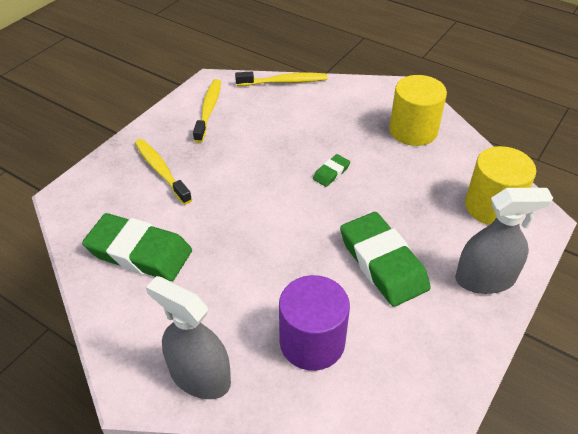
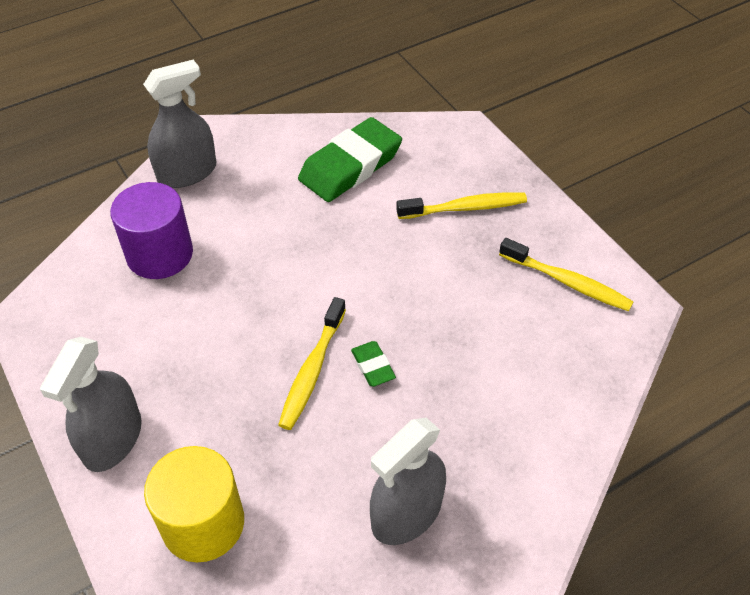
camera: 115 degrees right, 5 degrees up
yellow toothbrush [235,72,328,86] -> yellow toothbrush moved to [278,297,346,430]
green eraser [340,212,430,307] -> none
yellow cylinder [389,75,447,146] -> grey spray bottle [370,418,446,545]

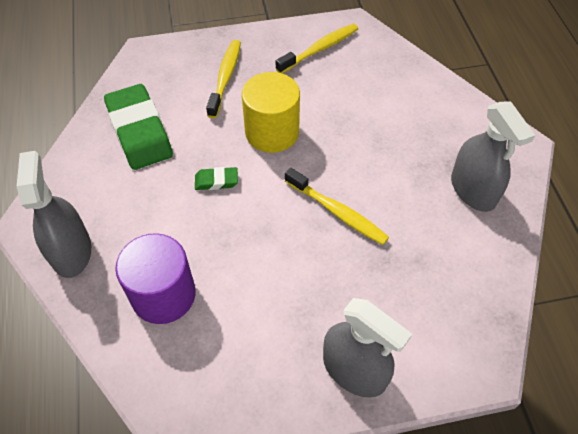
camera: 70 degrees left, 5 degrees up
yellow cylinder [144,446,244,562] -> yellow cylinder moved to [242,72,300,153]
green eraser [351,341,396,387] -> green eraser moved to [195,167,238,190]

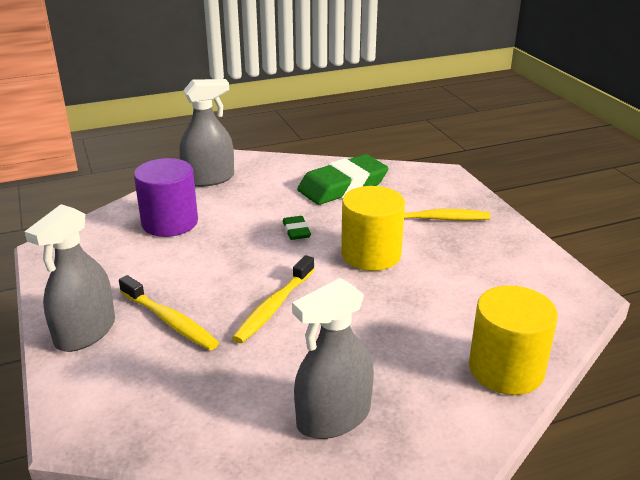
camera: 80 degrees right, 25 degrees down
yellow toothbrush [276,24,358,73] -> yellow toothbrush moved to [119,275,219,350]
none -> yellow cylinder [469,285,558,395]

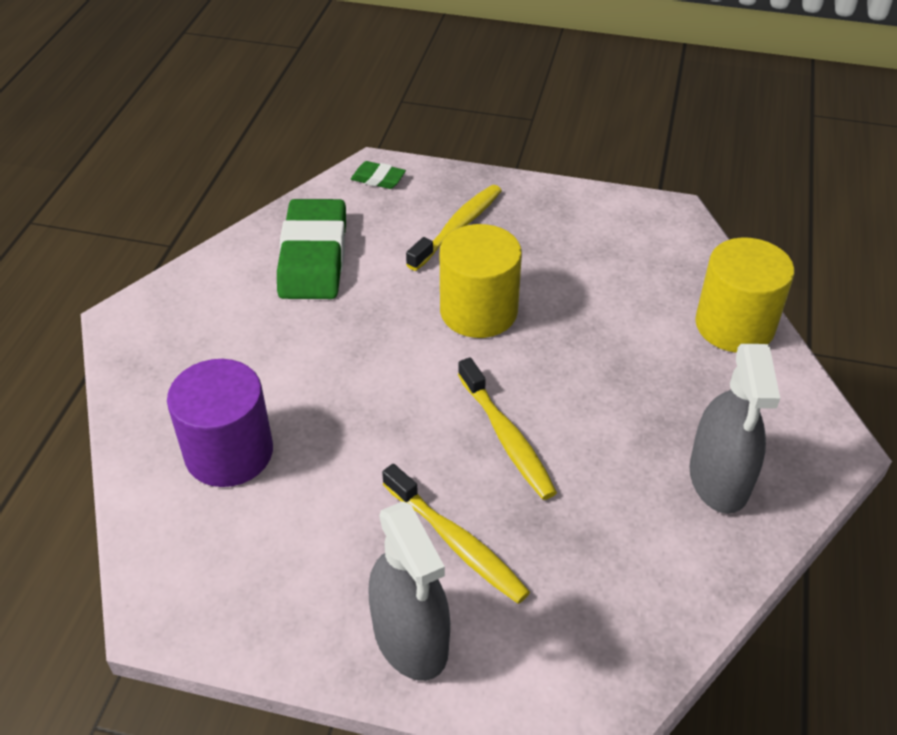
camera: 55 degrees left, 15 degrees up
yellow toothbrush [119,275,219,350] -> yellow toothbrush turned 60 degrees clockwise [382,464,530,604]
grey spray bottle [179,79,234,187] -> none
green eraser [283,216,311,240] -> green eraser moved to [351,161,406,189]

